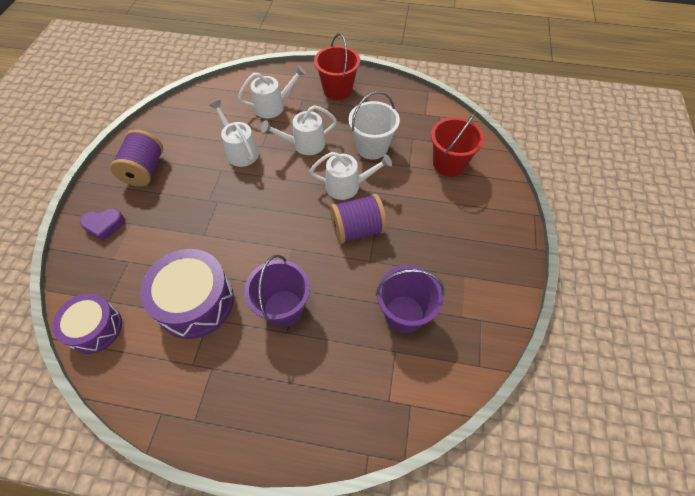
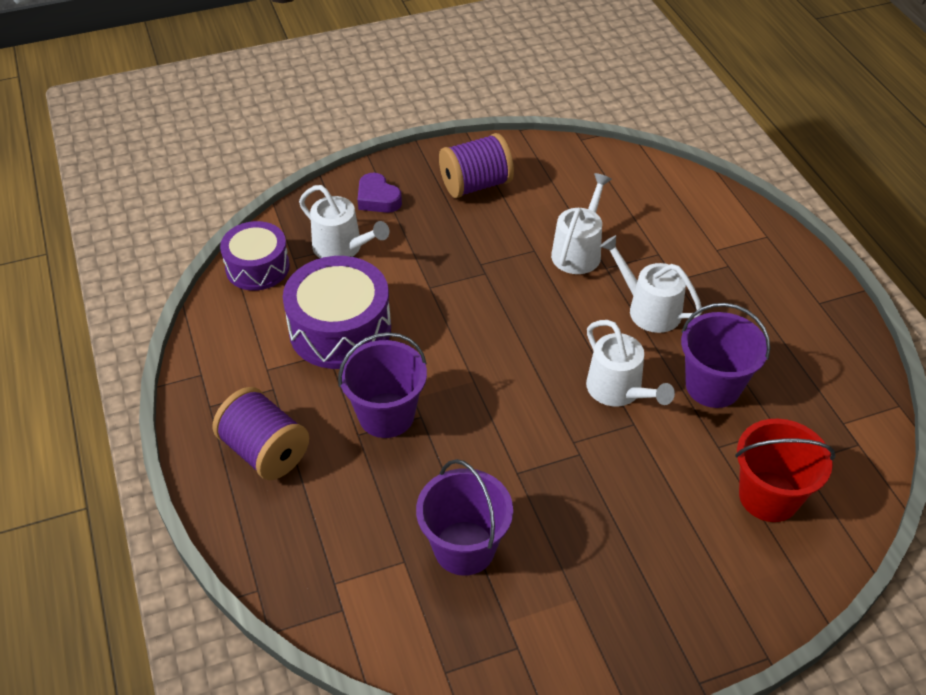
camera: 60 degrees right, 10 degrees down
white watering can [238,65,306,118] -> white watering can moved to [299,185,389,258]
red bucket [314,33,360,100] -> none
purple spool [330,194,387,244] -> purple spool moved to [212,387,309,480]
white bucket [348,91,400,160] -> purple bucket [681,303,770,408]

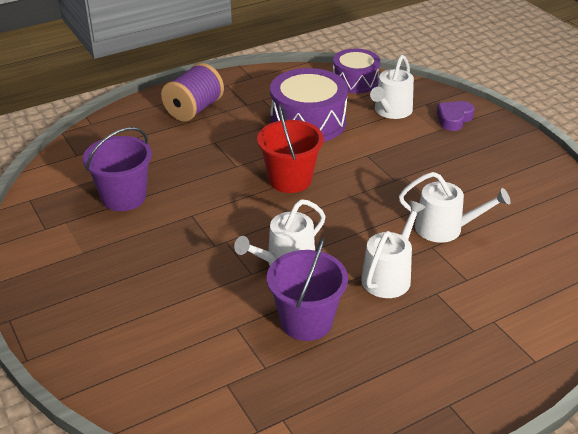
camera: 80 degrees right, 10 degrees down
purple bucket [338,332,427,438] -> none
purple spool [439,133,514,198] -> none
red bucket [735,419,835,522] -> red bucket moved to [257,105,324,193]

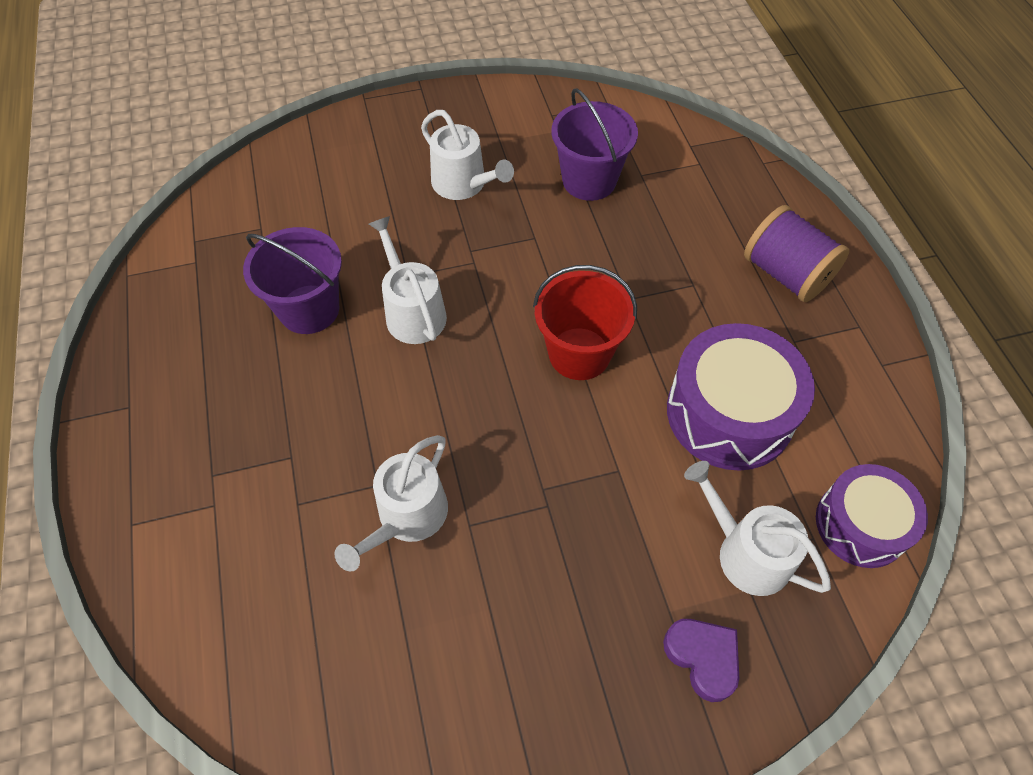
camera: 105 degrees right, 20 degrees up
white watering can [361,200,426,298] -> white watering can moved to [421,110,514,200]

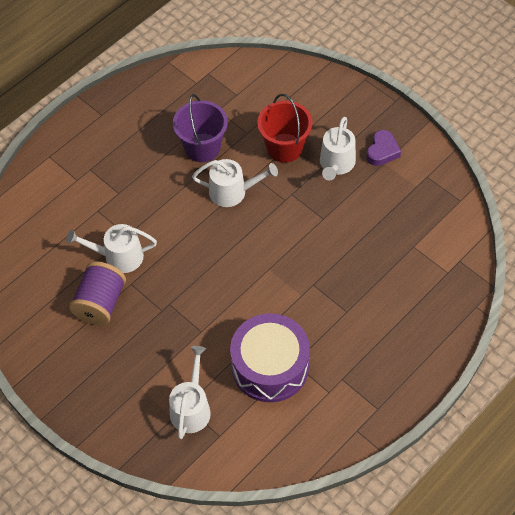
camera: 60 degrees right, 0 degrees up
white watering can [369,216,447,344] -> white watering can turned 60 degrees clockwise [192,159,278,207]
red bucket [533,265,637,380] -> red bucket moved to [257,94,313,163]
purple bucket [551,88,638,201] -> none
purple heart [663,619,739,702] -> purple heart moved to [366,130,401,166]
purple spool [744,205,849,302] -> purple spool moved to [69,261,126,325]
purple drum [816,464,928,568] -> none

